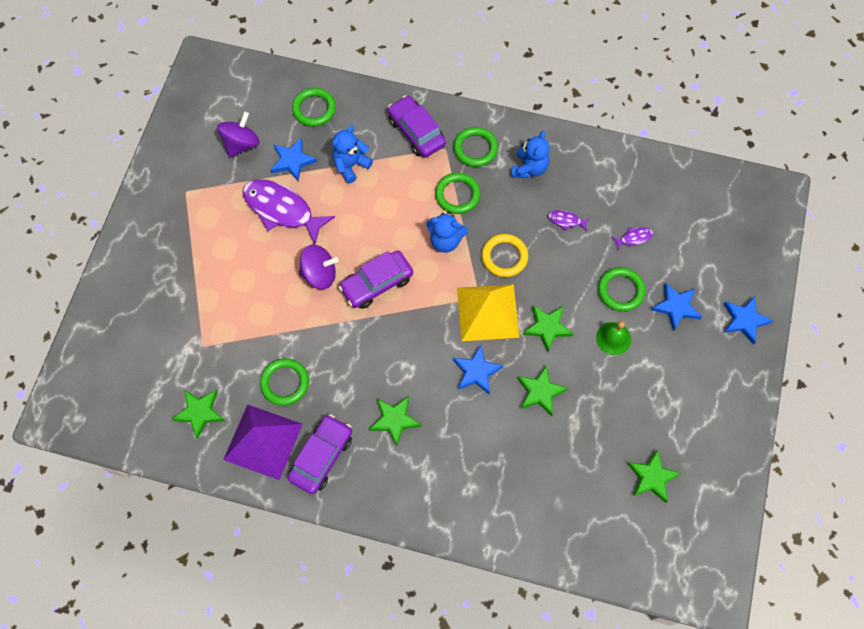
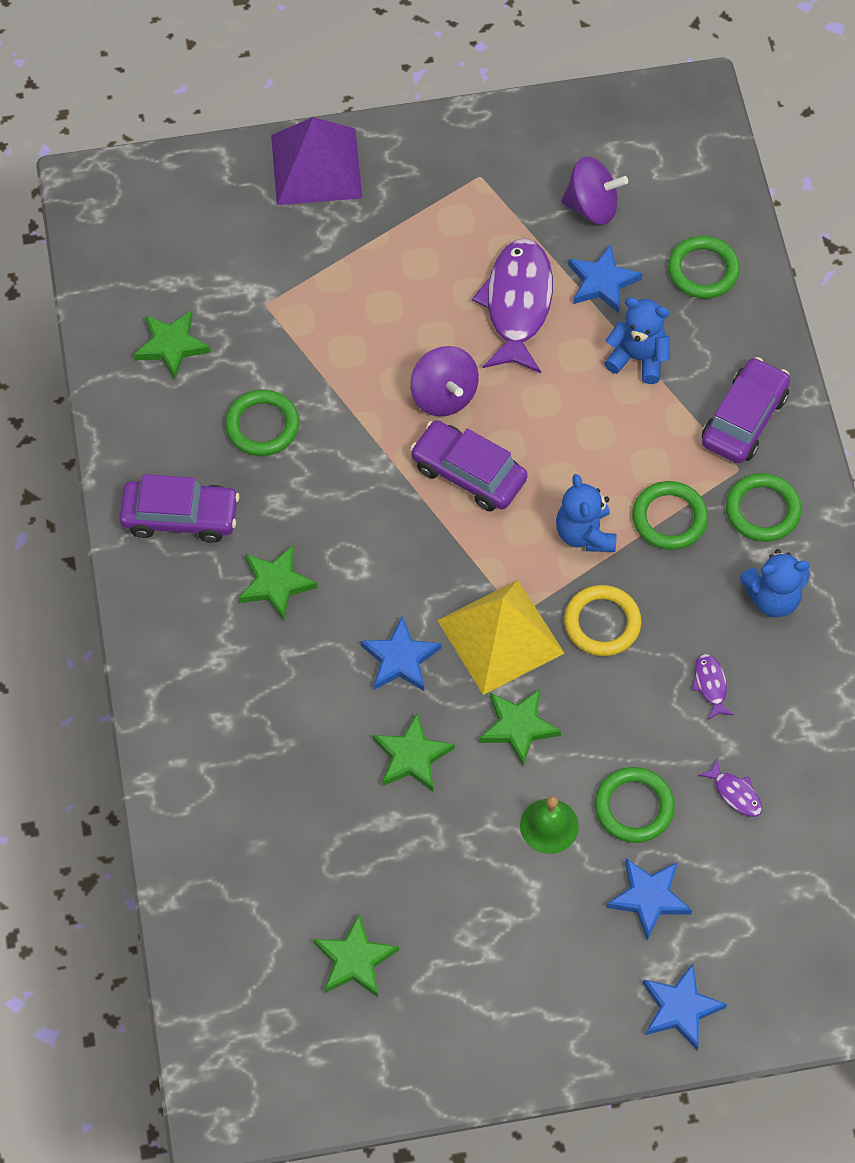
camera: 65 degrees right, 5 degrees down
purple pyramid [223,405,303,480] -> purple pyramid moved to [271,117,362,205]

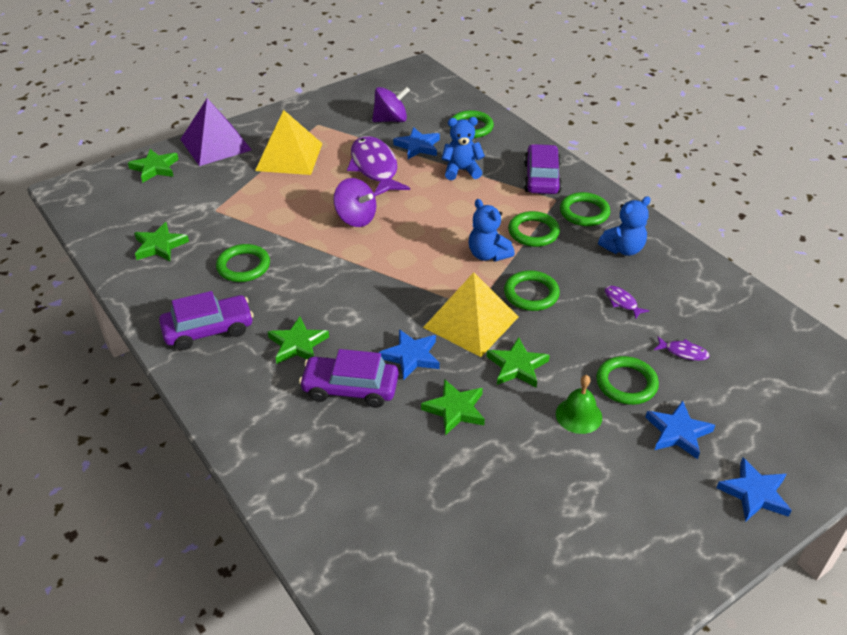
camera: 25 degrees left, 20 degrees down
green star [314,914,399,997] -> green star moved to [128,149,179,183]
purple car [410,420,528,512] -> purple car moved to [299,349,399,408]
yellow ring [564,585,641,656] -> green ring [504,270,560,311]
none -> yellow pyramid [255,110,323,175]

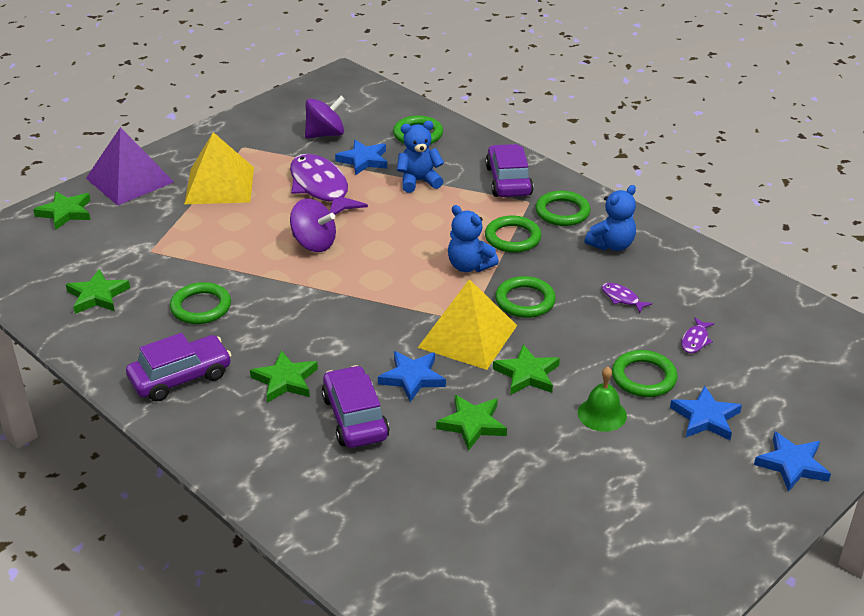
camera: 10 degrees left, 5 degrees down
purple car [299,349,399,408] -> purple car turned 75 degrees clockwise [322,365,389,448]
purple fish [654,336,710,361] -> purple fish turned 105 degrees clockwise [681,317,715,353]

